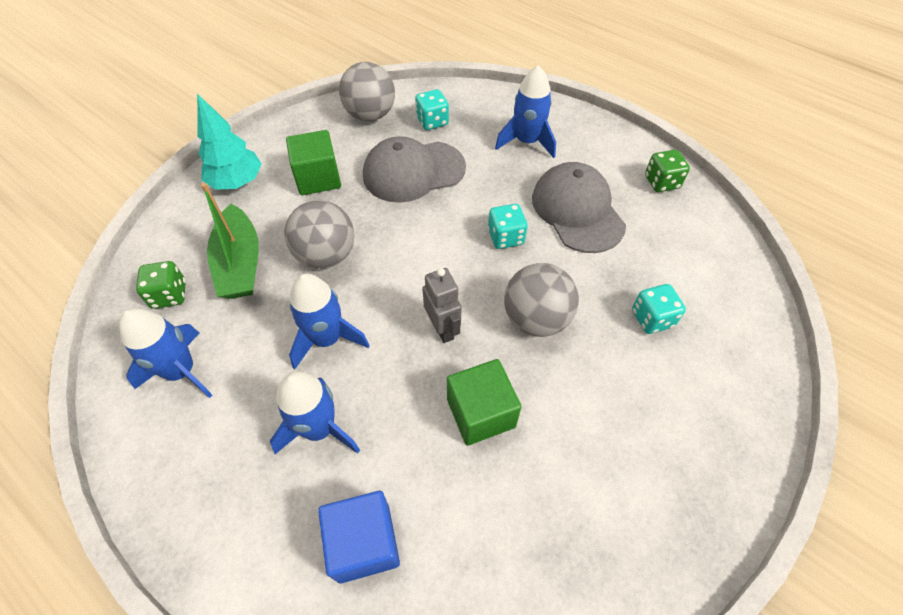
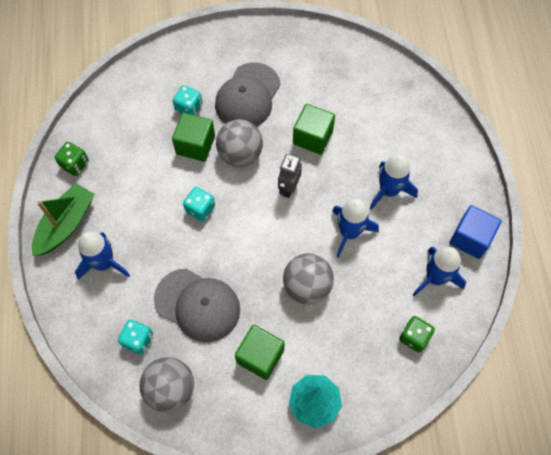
camera: 135 degrees left, 10 degrees up
green boat [201,183,259,299] -> green boat moved to [32,183,94,256]
blue cube [318,491,400,584] -> blue cube moved to [449,205,502,259]
grey cap [532,162,626,253] -> grey cap moved to [215,62,281,127]
none -> green cube [172,112,215,162]

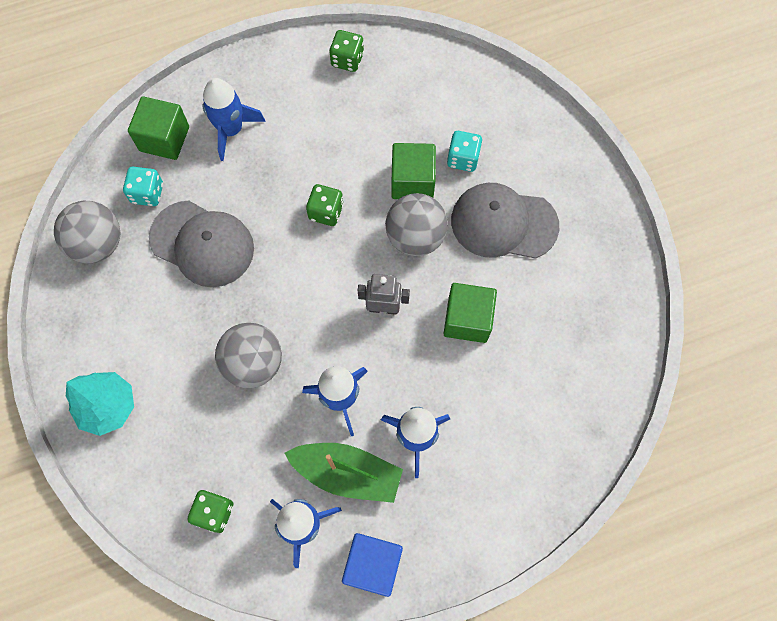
camera: 75 degrees right, 5 degrees up
green boat [32,183,94,256] -> green boat moved to [284,443,403,503]
grey cap [154,268,240,342] -> grey cap turned 75 degrees counterclockwise [149,201,254,287]
turquoise dice [183,187,215,222] -> green dice [306,184,344,226]
green cube [235,325,285,380] -> green cube moved to [128,96,189,160]

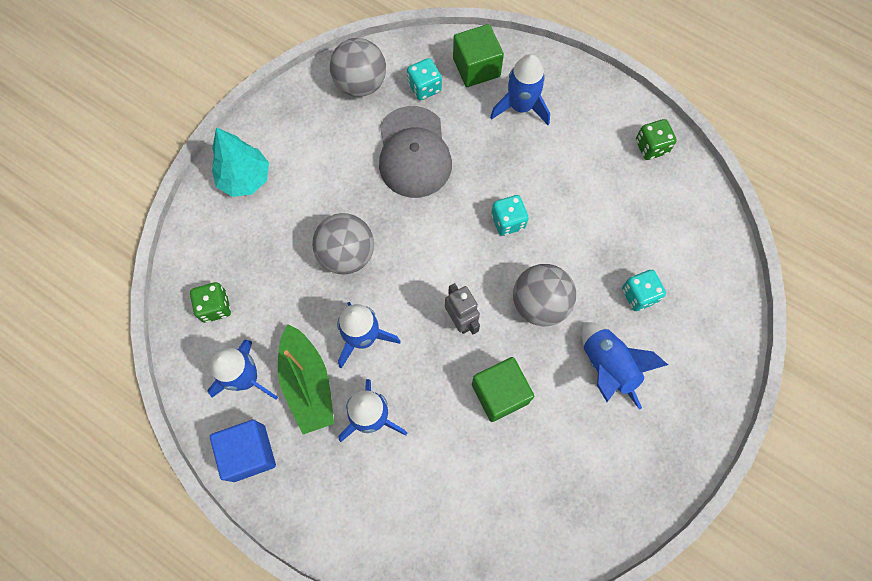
camera: 55 degrees right, 0 degrees up
green dice [306,184,344,226] -> turquoise dice [491,195,529,236]
green cube [391,143,436,199] -> none
grey cap [451,183,559,259] -> blue rocket [581,322,668,410]

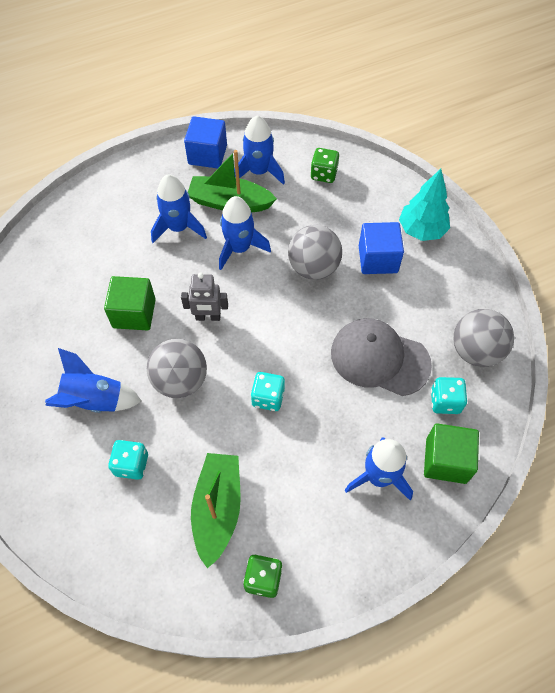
camera: 120 degrees right, 10 degrees down
none -> green boat [191,453,241,569]
none -> blue cube [359,222,404,274]

